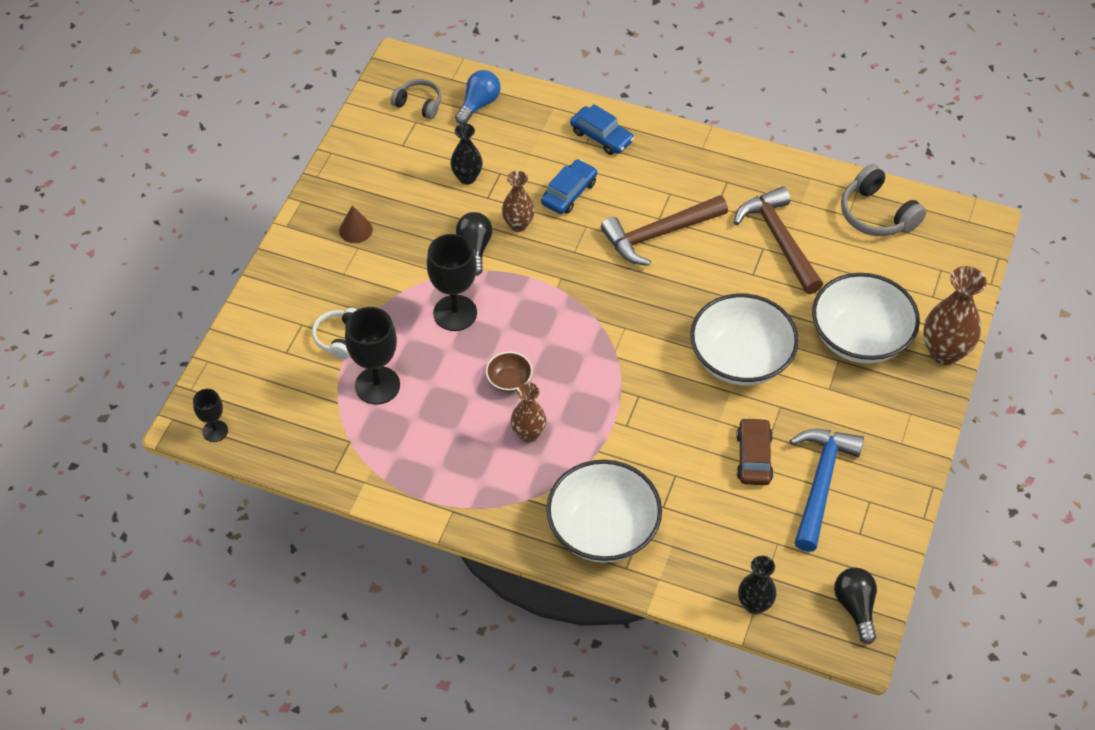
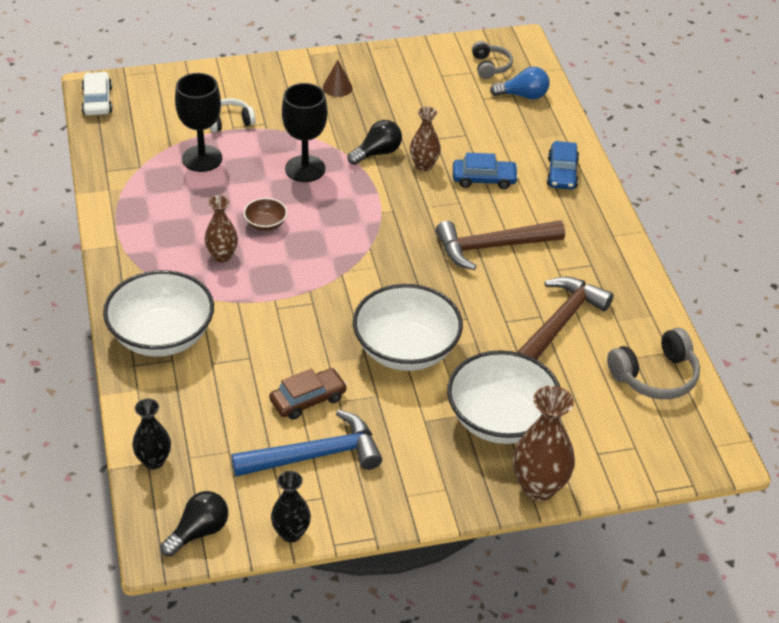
camera: 55 degrees right, 10 degrees down
black goblet [193,389,228,442] -> white car [82,72,113,116]
black vase [450,123,483,184] -> black vase moved to [271,471,311,542]
brown hammer [601,195,728,266] -> brown hammer turned 45 degrees counterclockwise [436,220,565,270]
grey headphones [841,164,926,236] -> grey headphones turned 135 degrees counterclockwise [607,328,700,399]

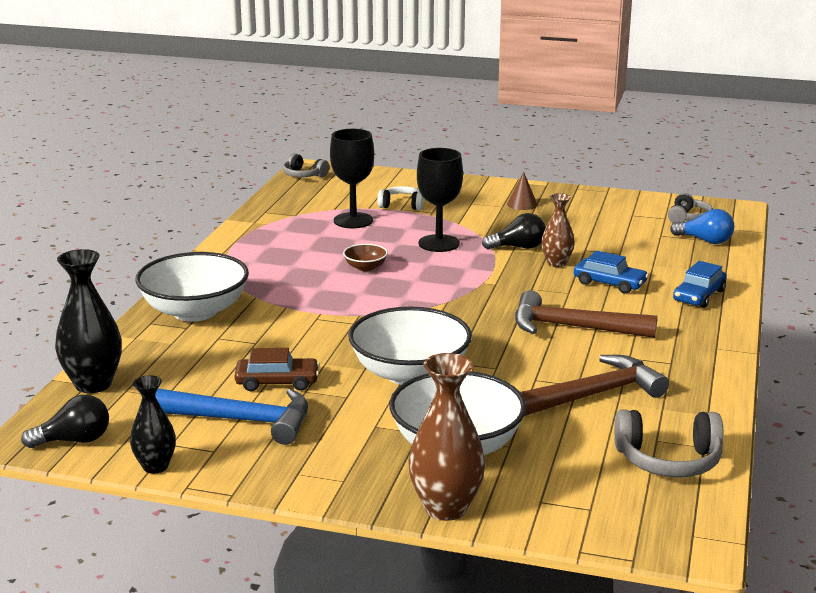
camera: 30 degrees right, 20 degrees down
white car [82,72,113,116] -> grey headphones [283,153,329,177]
black vase [132,399,171,469] -> black vase [55,249,122,393], size x1.60
brown vase [204,195,238,262] -> none

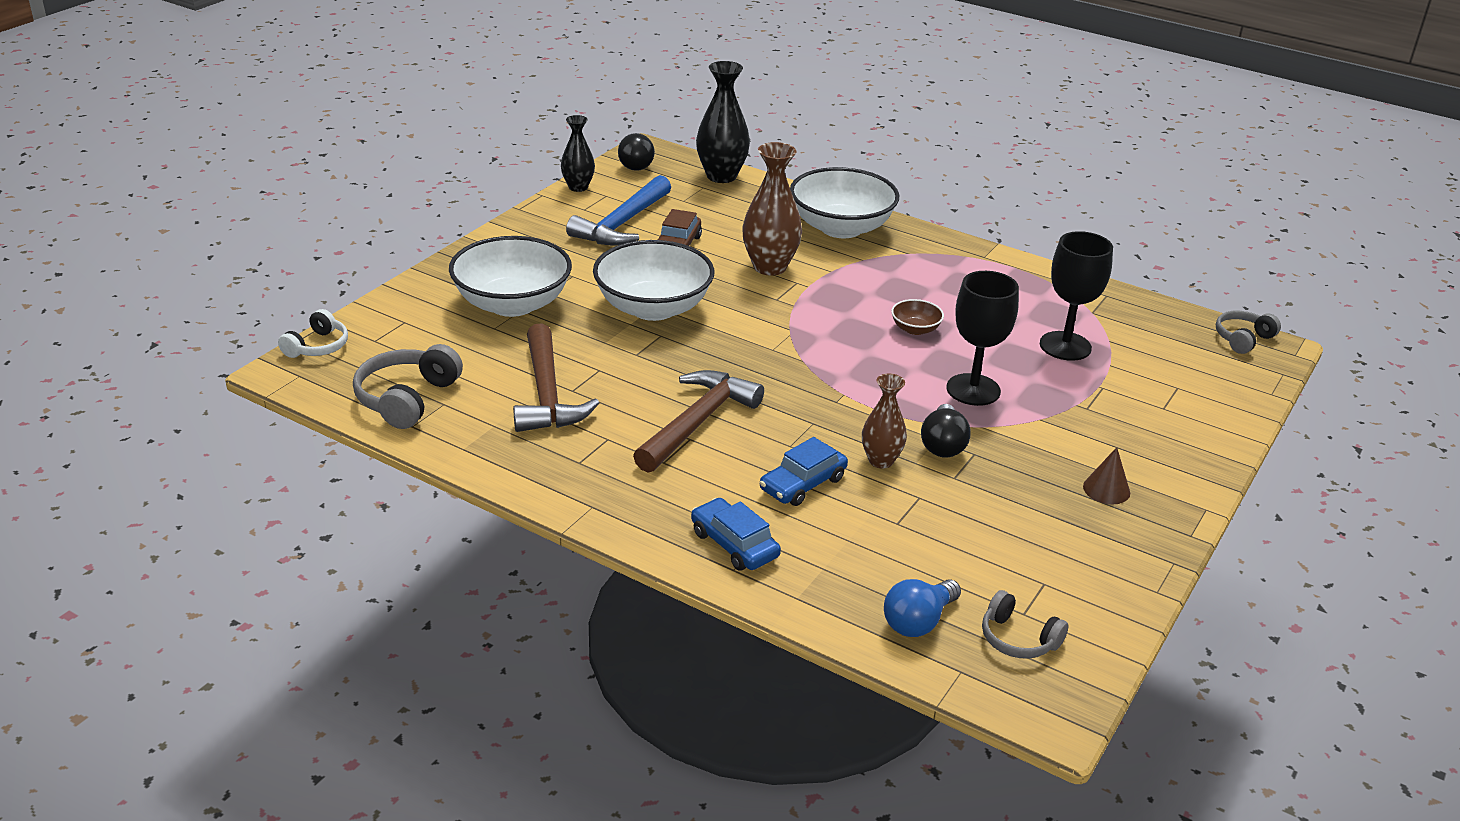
camera: 105 degrees right, 10 degrees up
white headphones [377,186,424,210] -> white headphones moved to [278,309,348,358]
brown vase [408,353,485,521] -> brown vase moved to [742,142,802,276]

